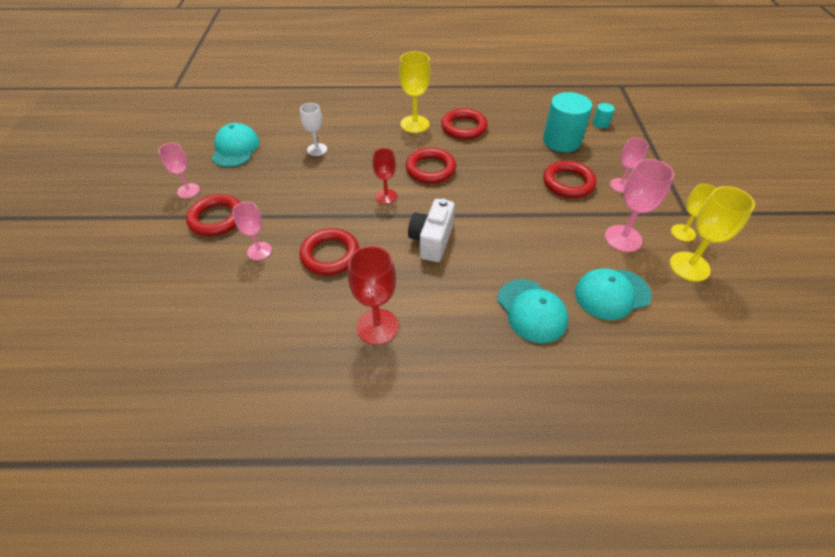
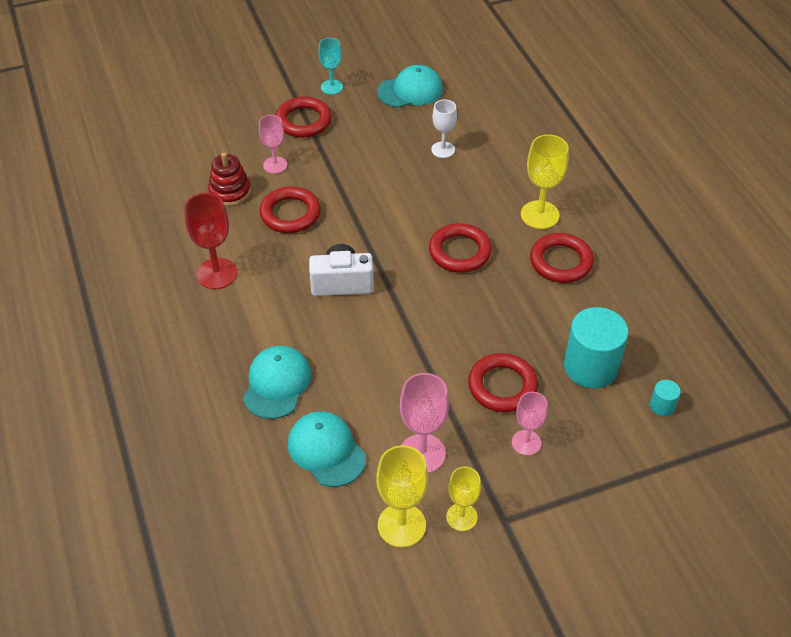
camera: 70 degrees right, 0 degrees up
pink goblet [158,143,200,198] -> turquoise goblet [319,38,343,95]
red goblet [372,148,397,204] -> none
turquoise cap [497,279,568,343] -> turquoise cap turned 150 degrees clockwise [243,346,311,419]
none -> red stacking toy [208,152,251,206]

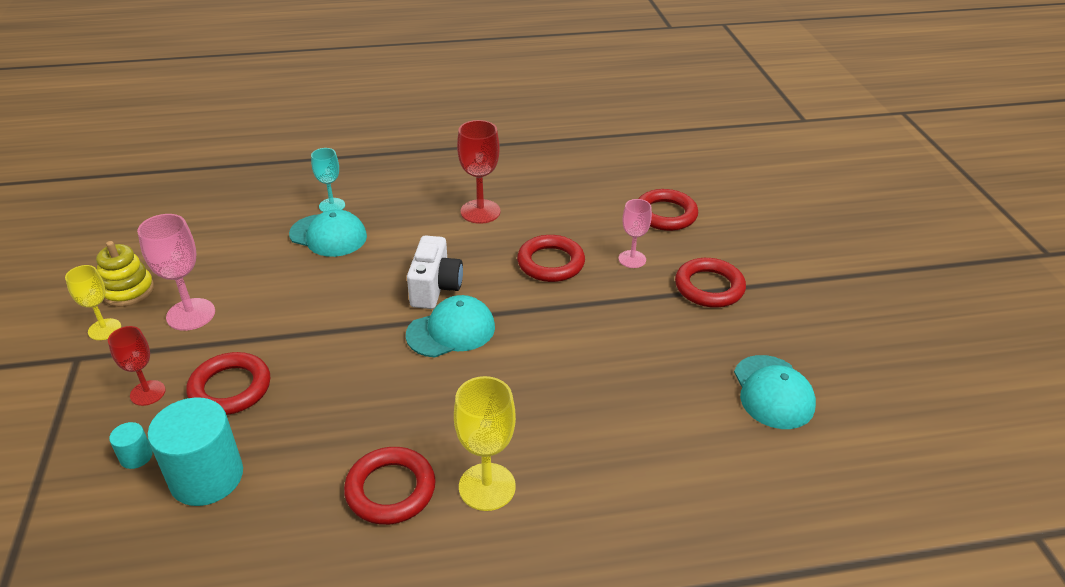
camera: 100 degrees right, 10 degrees down
red stacking toy [208,152,251,206] -> none
turquoise cap [288,411,366,487] -> turquoise cap moved to [406,295,495,357]
turquoise goblet [319,38,343,95] -> turquoise goblet moved to [311,148,345,212]
yellow goblet [376,445,428,547] -> yellow stacking toy [96,241,154,307]
red ring [429,223,492,273] -> red ring moved to [638,189,698,231]
white goblet [431,99,457,158] -> none
pink goblet [512,392,548,456] -> red goblet [108,326,165,406]
turquoise cylinder [650,380,681,416] -> turquoise cylinder moved to [109,422,153,469]

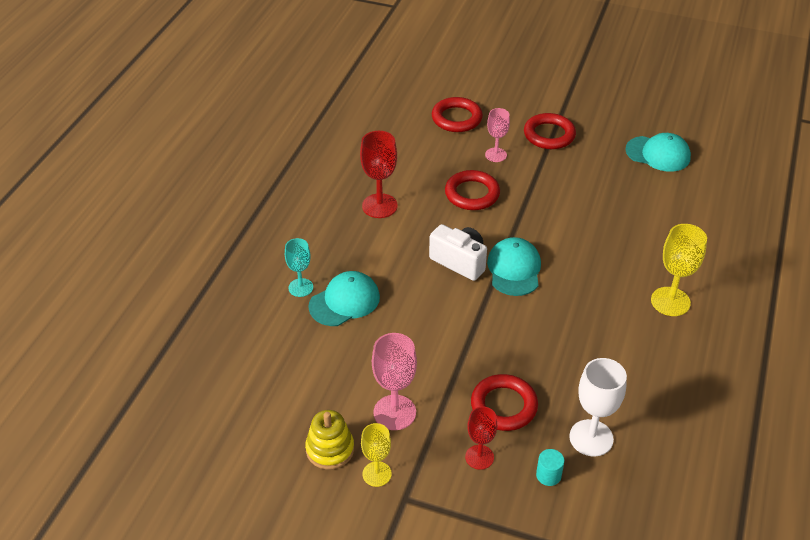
camera: 60 degrees left, 5 degrees up
turquoise cylinder [147,397,243,506] -> white goblet [569,358,627,457]
red ring [344,447,436,525] -> none

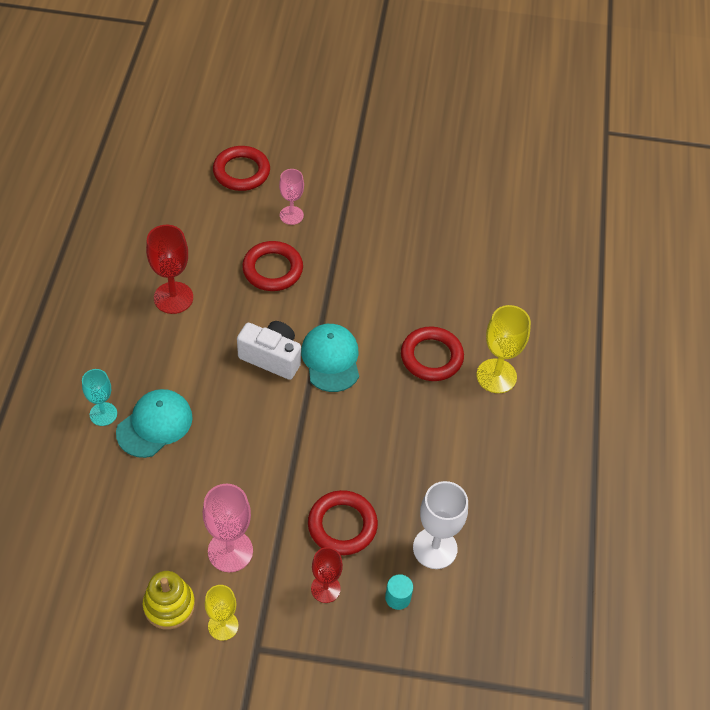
camera: 15 degrees left, 10 degrees up
red ring [524,113,576,149] -> red ring moved to [401,327,464,381]
turquoise cap [625,133,691,172] -> none

